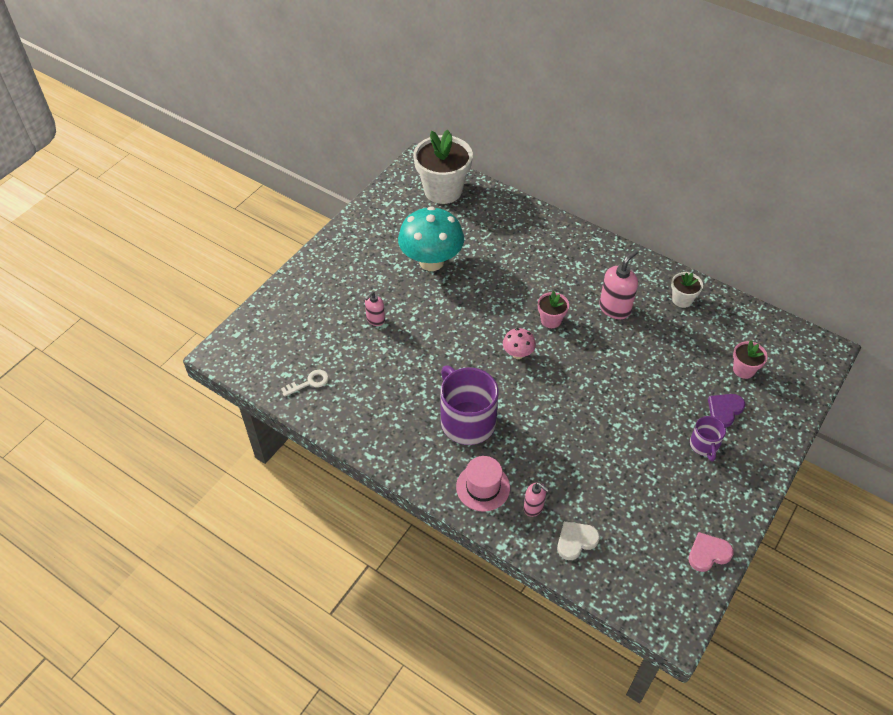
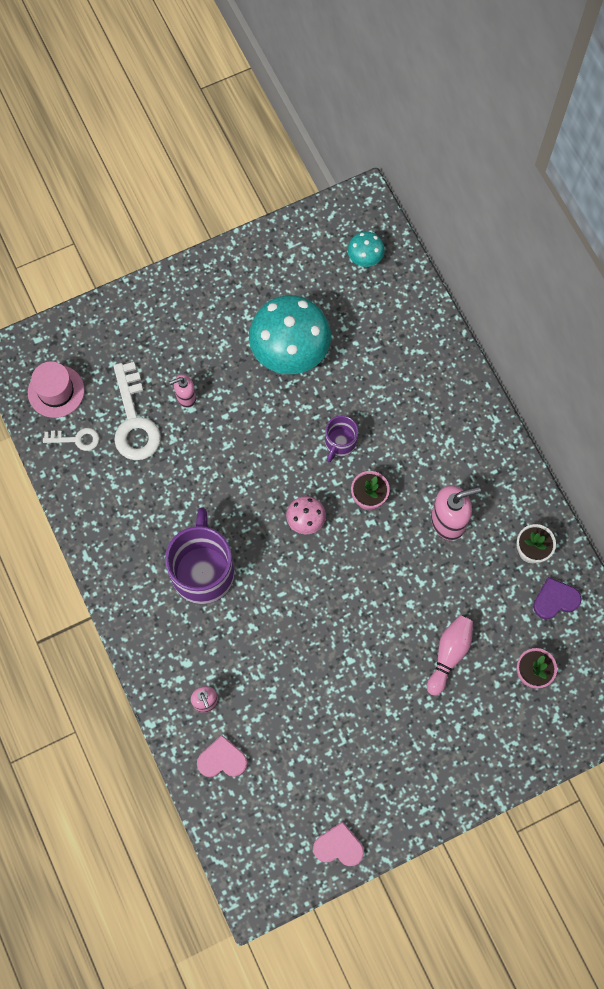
camera: 30 degrees right, 20 degrees up
white flower pot [413,129,473,204] -> turquoise mushroom [347,231,385,267]
pink hat [456,456,510,511] -> pink hat moved to [28,361,84,418]
white heart [557,521,600,560] -> pink heart [197,735,247,777]
purple mug [690,416,726,461] -> purple mug moved to [325,416,358,462]
purple heart [708,394,745,427] -> purple heart moved to [533,577,582,619]
none -> white key [113,362,161,460]
none -> pink bowling pin [427,615,473,696]

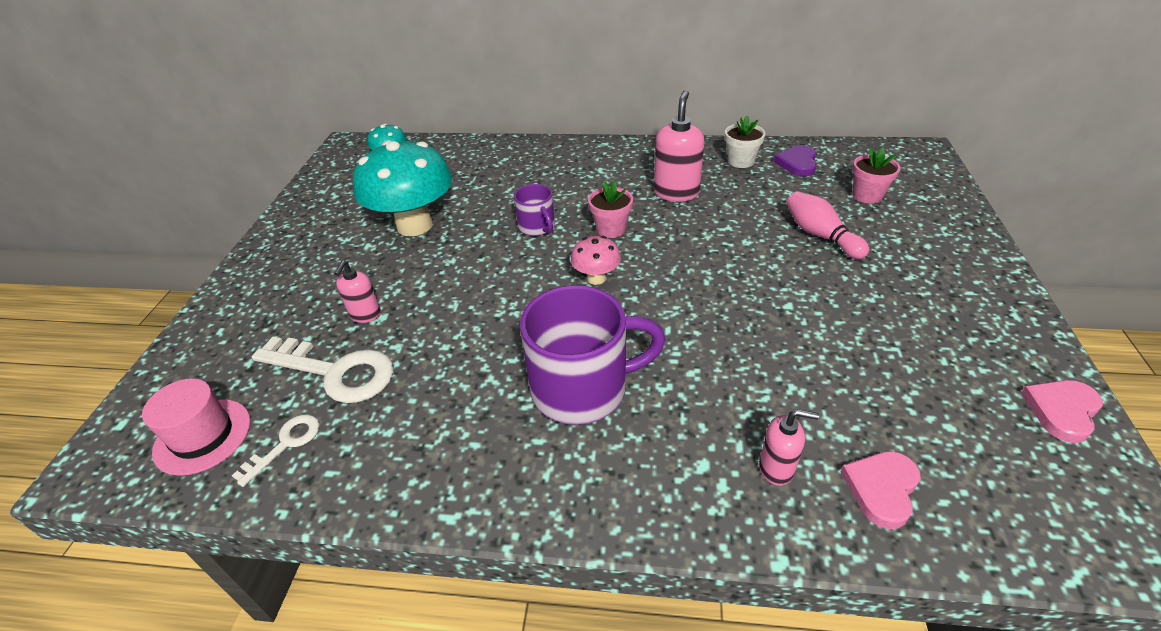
camera: 55 degrees left, 30 degrees down
purple mug [165,507,235,604] -> purple mug turned 135 degrees clockwise [520,285,666,425]

